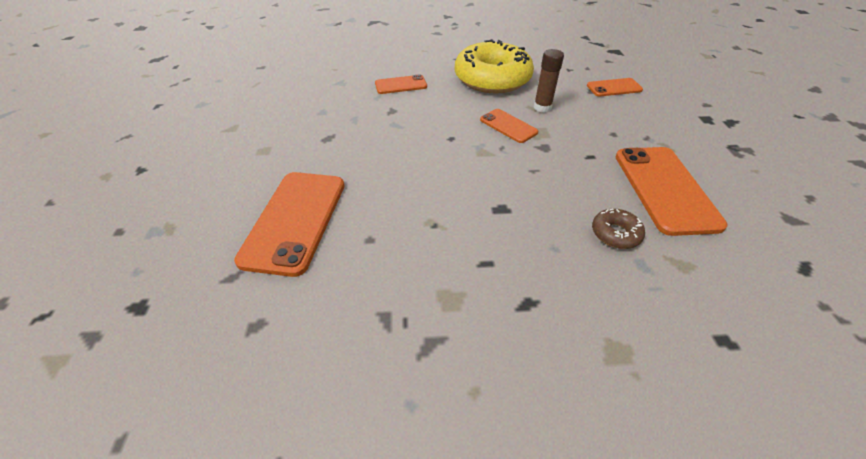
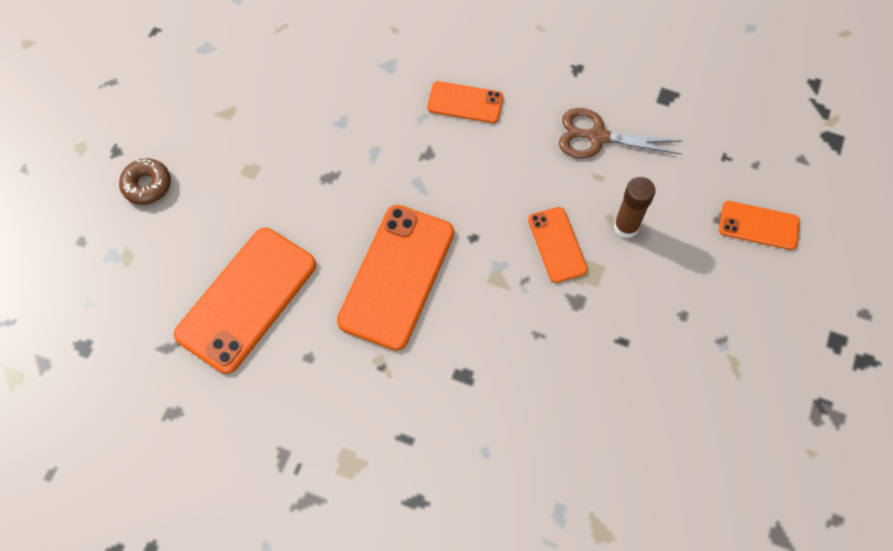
camera: 25 degrees right, 20 degrees up
yellow donut [455,39,534,93] -> brown scissors [559,108,682,158]
brown donut [592,209,645,249] -> brown donut moved to [119,158,171,205]
orange phone [615,147,728,236] -> orange phone moved to [337,205,454,351]

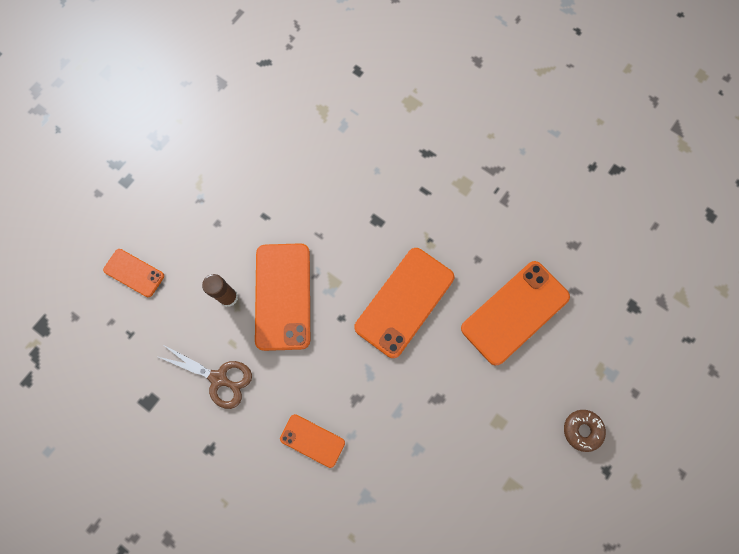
camera: 165 degrees left, 10 degrees up
orange phone [528,207,588,283] -> orange phone [255,243,310,351], size x1.85

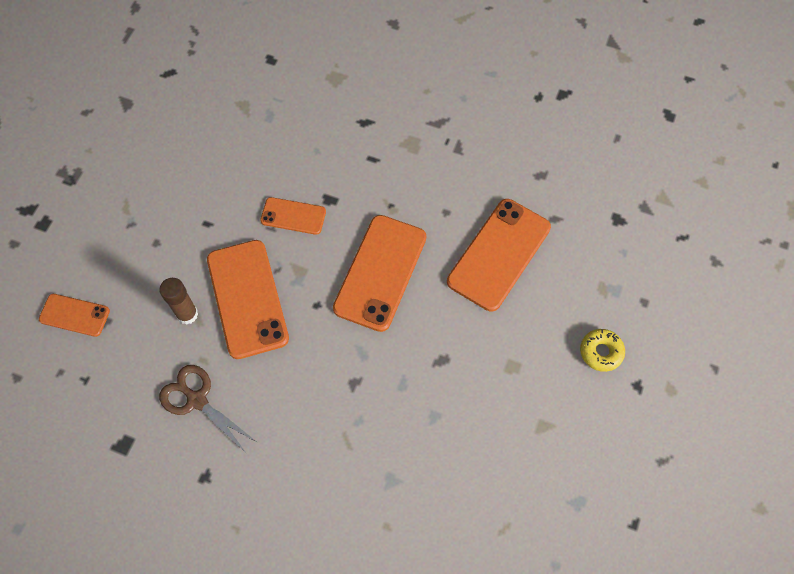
camera: 15 degrees left, 10 degrees down
brown scissors [159,344,252,409] -> brown scissors turned 150 degrees counterclockwise [159,365,258,454]
orange phone [280,414,345,468] -> orange phone moved to [260,197,326,235]
brown donut [564,410,606,452] -> yellow donut [580,329,625,372]

